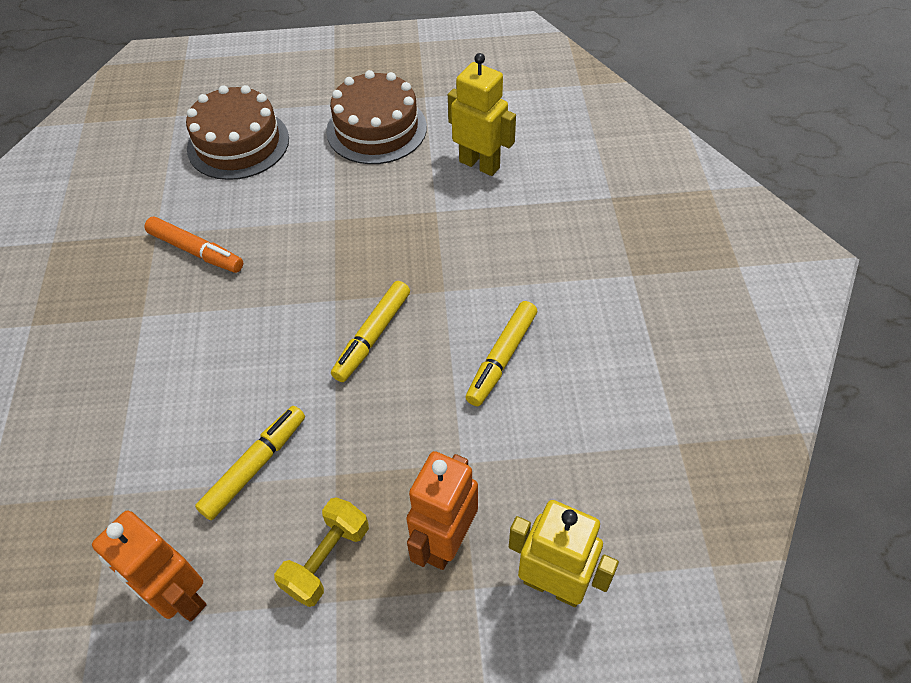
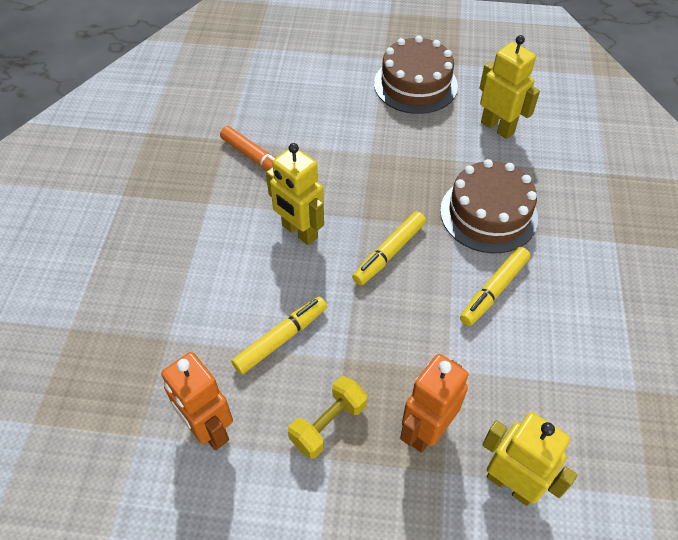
camera: 10 degrees right, 0 degrees up
brown cake [186,85,289,180] -> brown cake moved to [440,159,538,253]
none -> yellow robot [266,143,324,245]

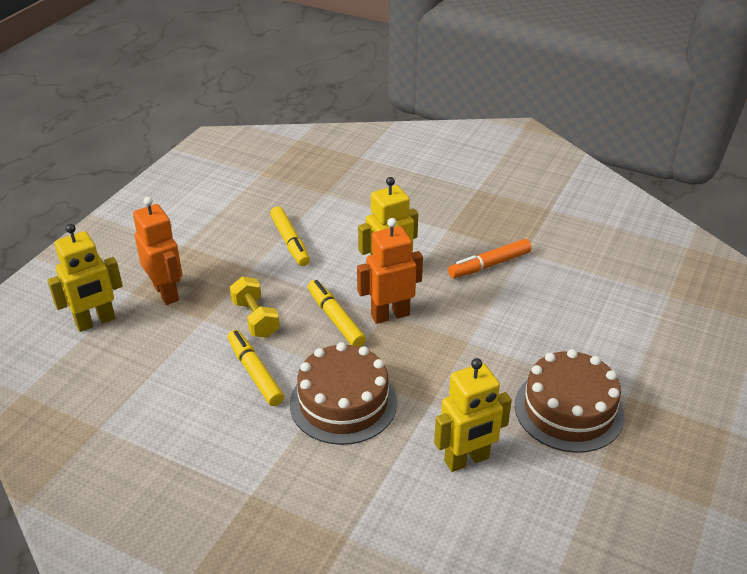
camera: 110 degrees right, 15 degrees down
orange robot [161,352,233,450] -> orange robot moved to [357,218,423,324]
yellow dumbbell [288,376,367,459] -> yellow dumbbell moved to [230,276,280,338]

